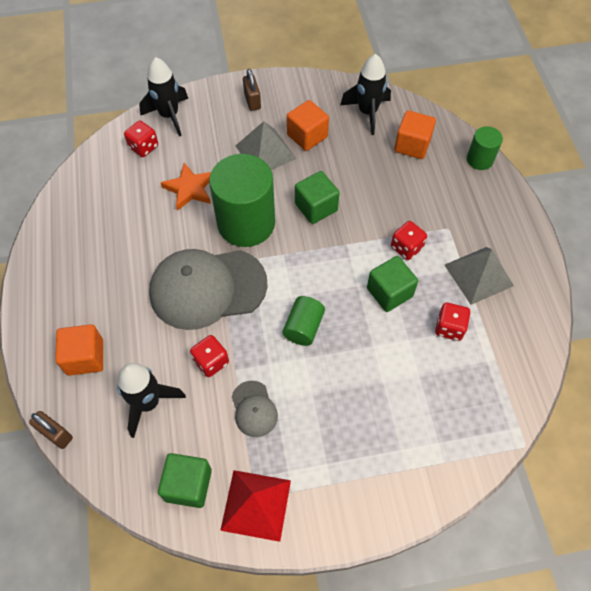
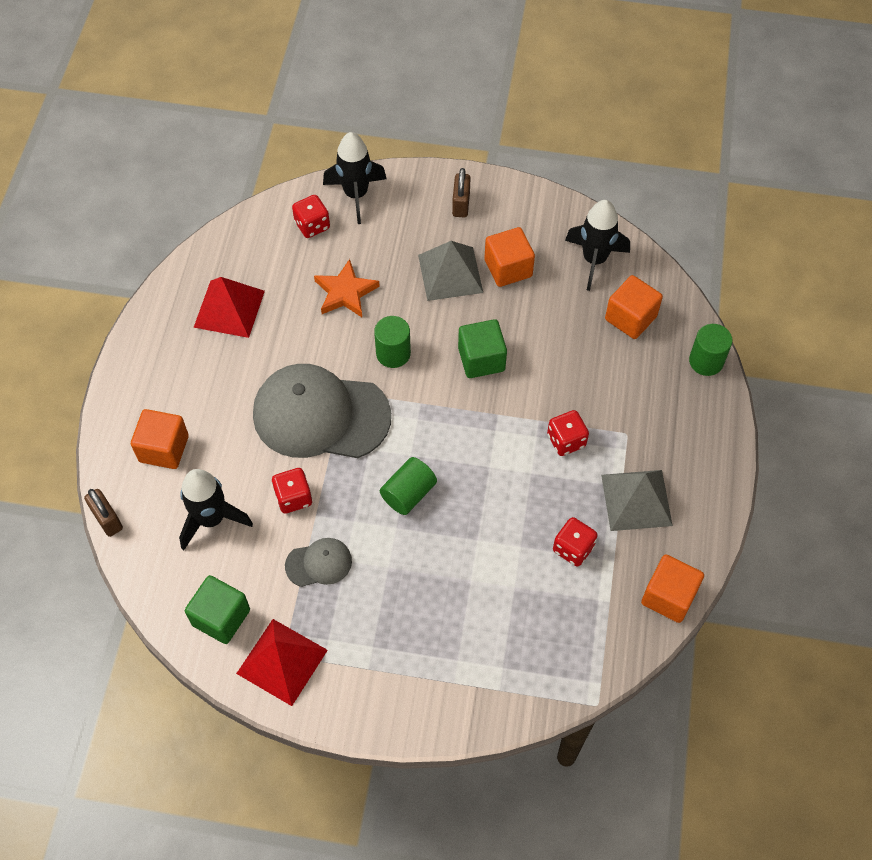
camera: 20 degrees right, 0 degrees up
green cylinder [209,154,275,247] -> green cylinder [374,316,411,368], size x0.49
grey cap [232,381,278,437] -> grey cap turned 105 degrees counterclockwise [285,538,352,587]
green cube [367,256,418,312] -> none
none -> red pyramid [193,277,265,338]
none -> orange cube [641,555,704,623]

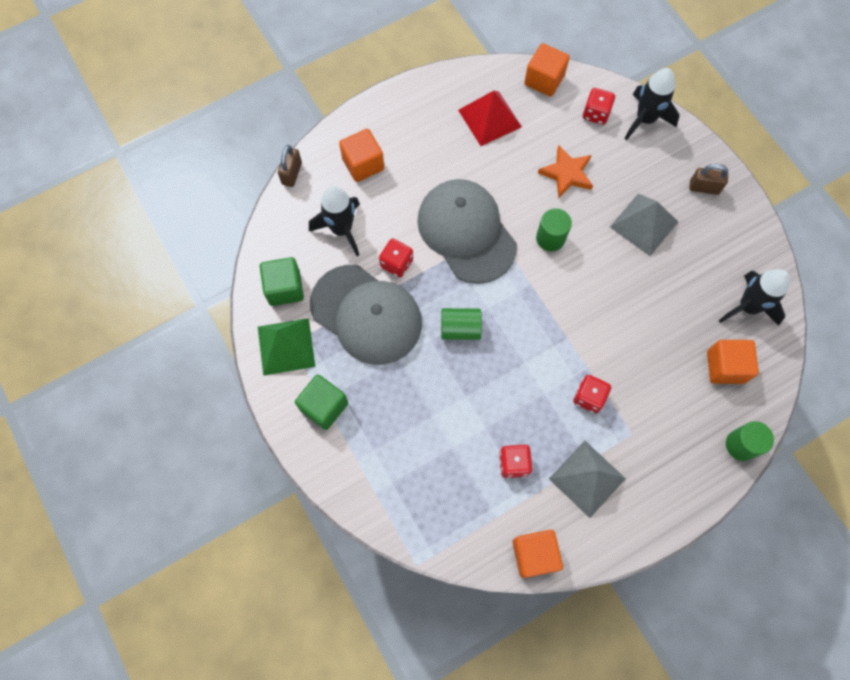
camera: 50 degrees right, 10 degrees up
red pyramid [236,619,328,706] -> green pyramid [258,318,316,376]
grey cap [285,538,352,587] -> grey cap [310,265,422,365], size x2.20
brown padlock [452,168,471,217] -> brown padlock turned 45 degrees clockwise [689,164,728,195]
green cube [458,319,507,378] -> green cube moved to [295,374,348,430]
orange cube [484,227,535,287] -> orange cube moved to [524,43,570,97]

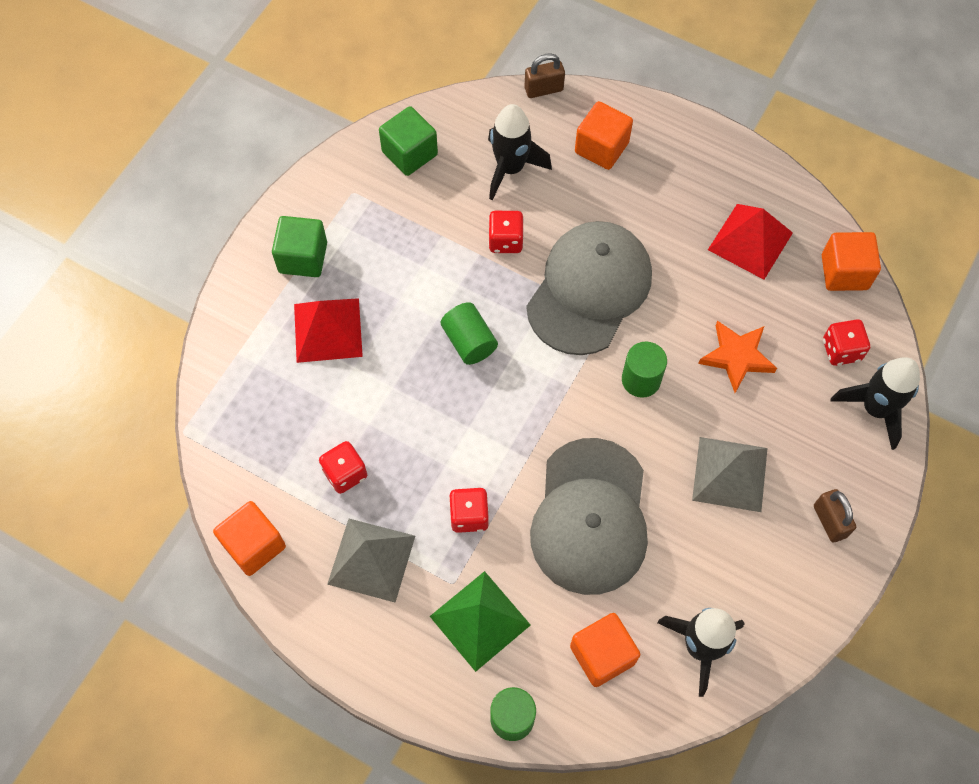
camera: 60 degrees right, 5 degrees down
green pyramid [258,318,316,376] -> green pyramid moved to [430,571,531,672]
grey cap [310,265,422,365] -> grey cap moved to [530,438,648,595]
none -> red pyramid [294,298,363,363]

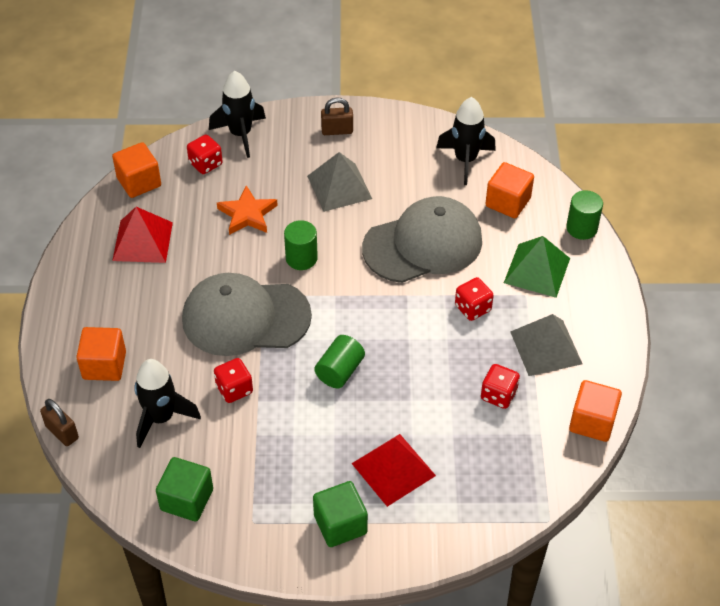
camera: 120 degrees left, 15 degrees down
brown padlock [814,489,856,542] -> brown padlock turned 45 degrees clockwise [321,98,353,135]

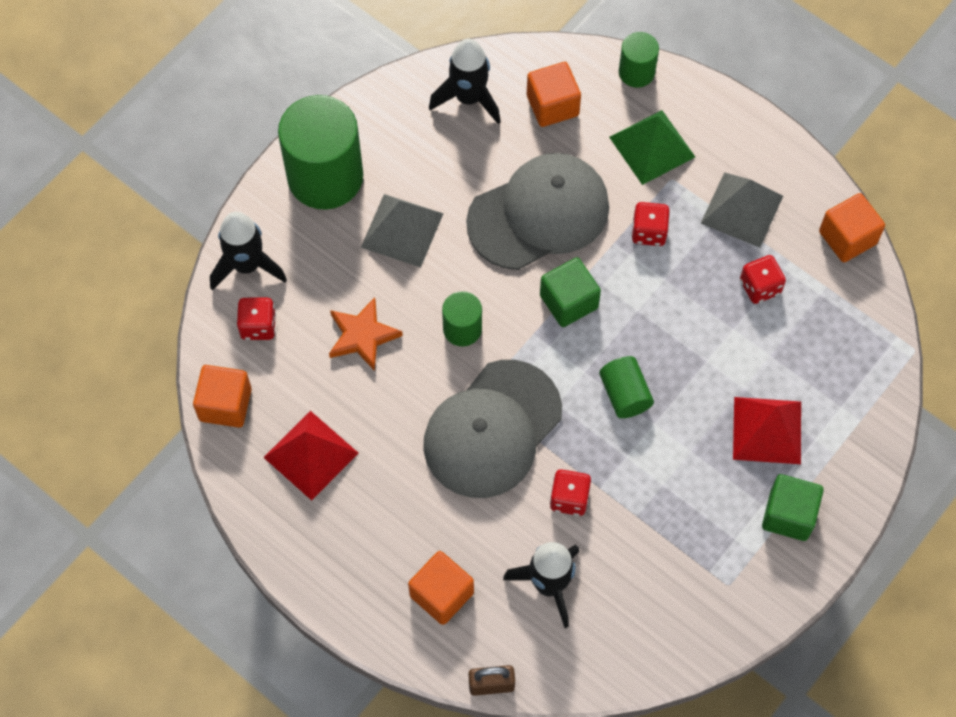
camera: 50 degrees left, 15 degrees up
green cube [156,457,213,521] -> green cube moved to [540,257,601,327]
brown padlock [321,98,353,135] -> green cylinder [278,95,363,210]
grey cap [362,196,482,283] -> grey cap turned 45 degrees clockwise [466,153,609,270]

